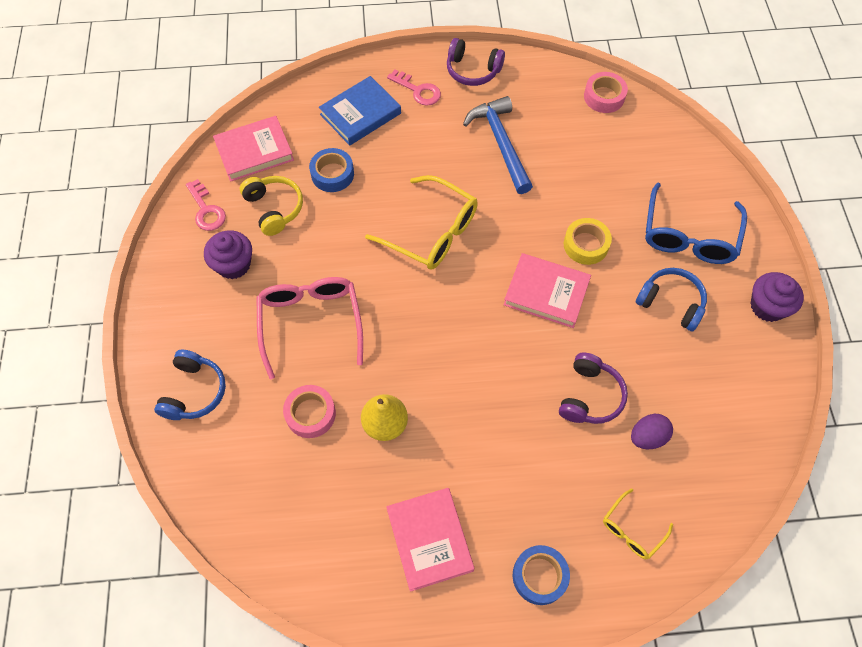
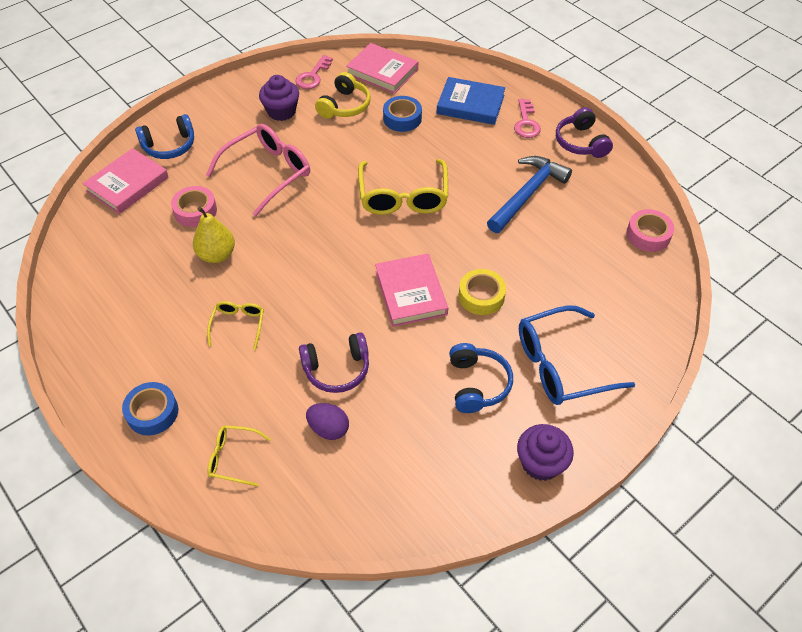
camera: 55 degrees right, 10 degrees down
pink book [386,488,475,592] -> pink book moved to [82,148,169,214]
none -> yellow glasses [207,301,264,350]

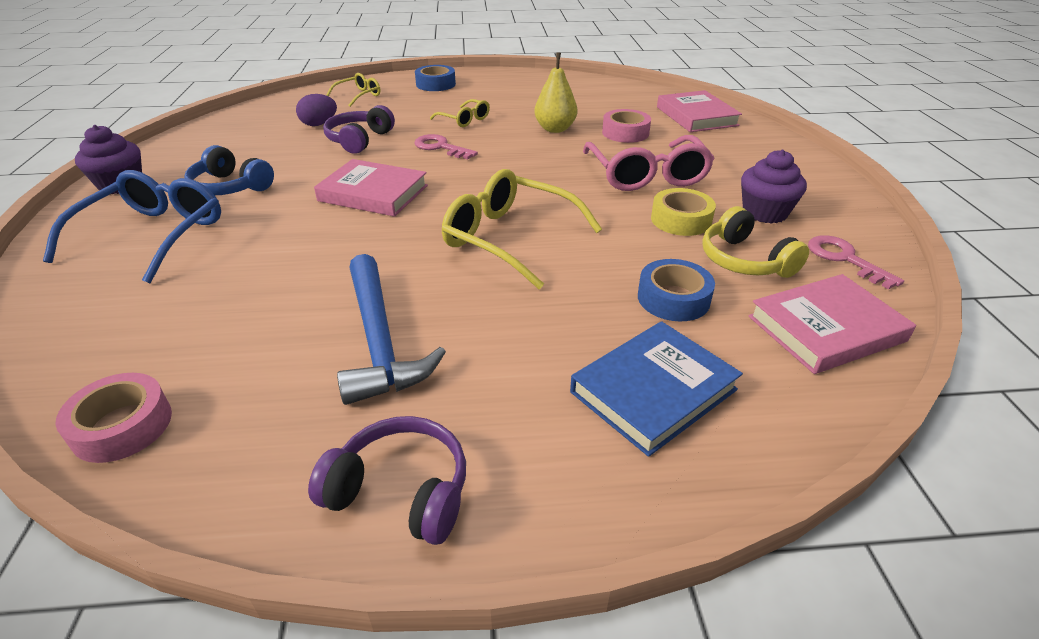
camera: 125 degrees right, 15 degrees down
blue headphones [135,114,194,159] -> none
yellow tape [459,269,506,315] -> yellow tape moved to [651,188,716,236]
pink key [514,99,541,138] -> pink key moved to [414,134,478,160]

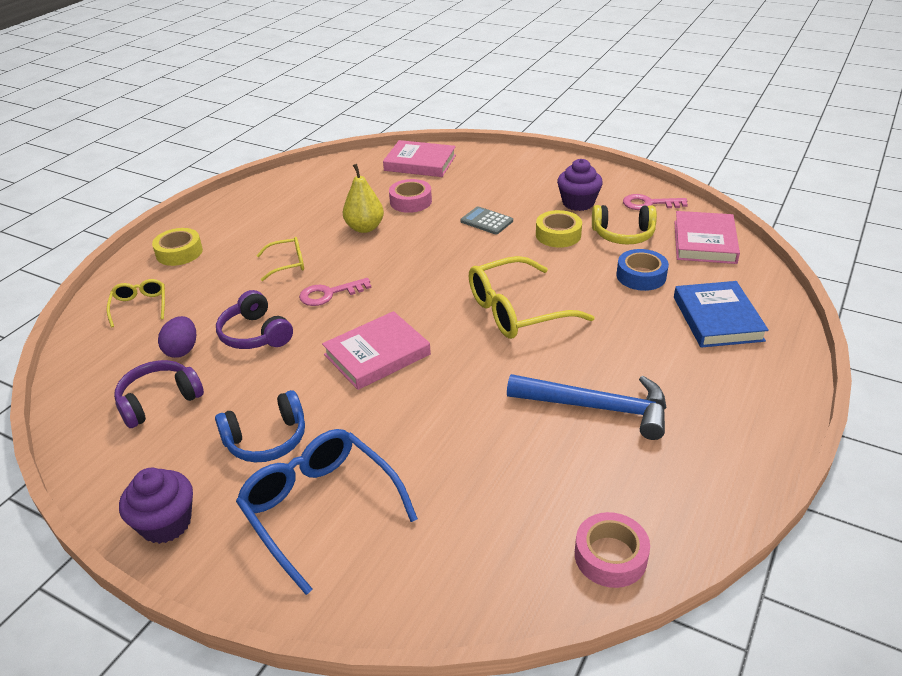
camera: 55 degrees left, 0 degrees up
purple headphones [308,416,466,545] -> purple headphones moved to [114,360,204,428]
blue tape [415,65,456,91] -> yellow tape [152,228,203,266]
pink glasses [583,135,715,191] -> grey calculator [461,206,513,234]

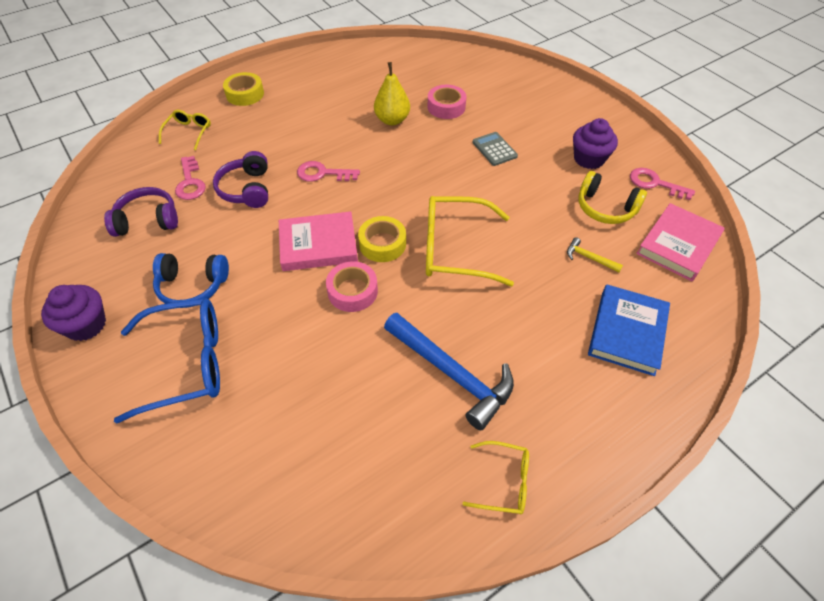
camera: 25 degrees right, 15 degrees up
purple egg [158,316,196,358] -> pink key [175,156,206,200]
blue glasses [236,429,418,595] -> blue glasses turned 90 degrees clockwise [114,298,220,424]
yellow glasses [256,237,304,281] -> yellow glasses moved to [463,441,529,515]
pink book [383,140,456,177] -> none
yellow tape [536,210,582,248] -> yellow tape moved to [358,216,406,262]
pink tape [575,512,650,588] -> pink tape moved to [326,261,378,312]
blue tape [617,249,669,291] -> yellow hammer [567,237,623,272]

